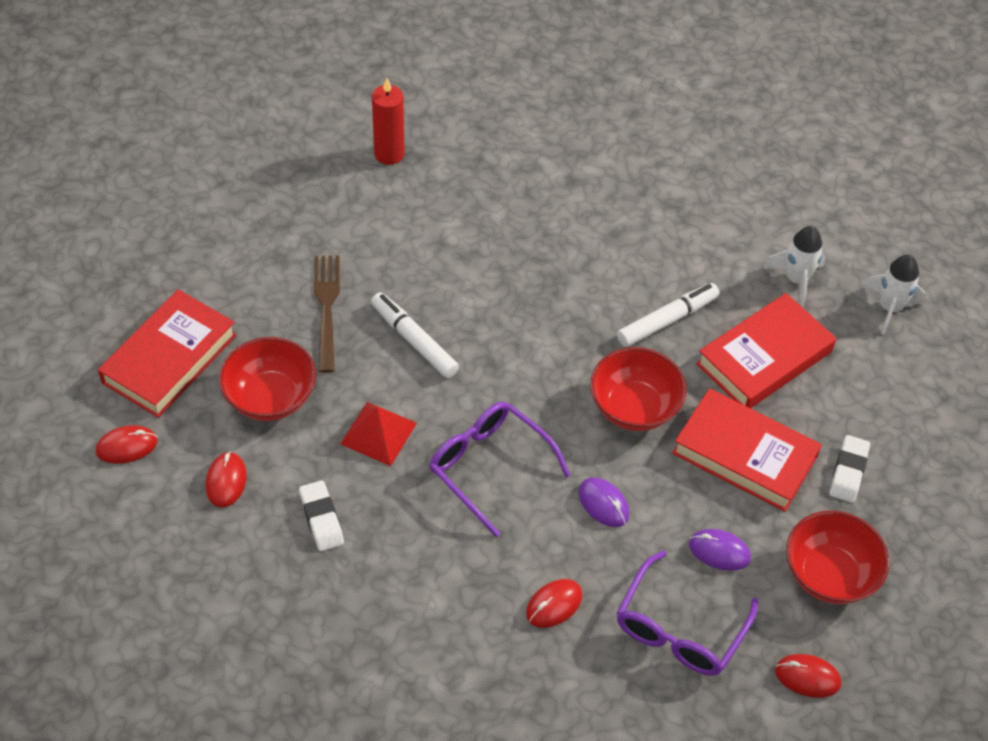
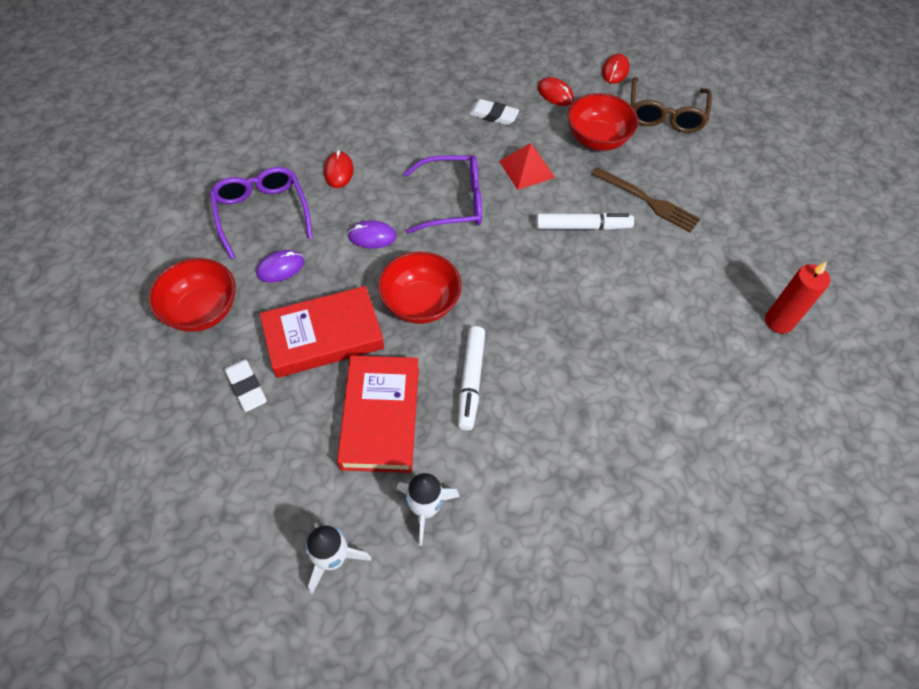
camera: 130 degrees right, 5 degrees up
red book [98,289,237,418] -> brown glasses [631,77,712,133]
red mouse [775,654,841,698] -> none

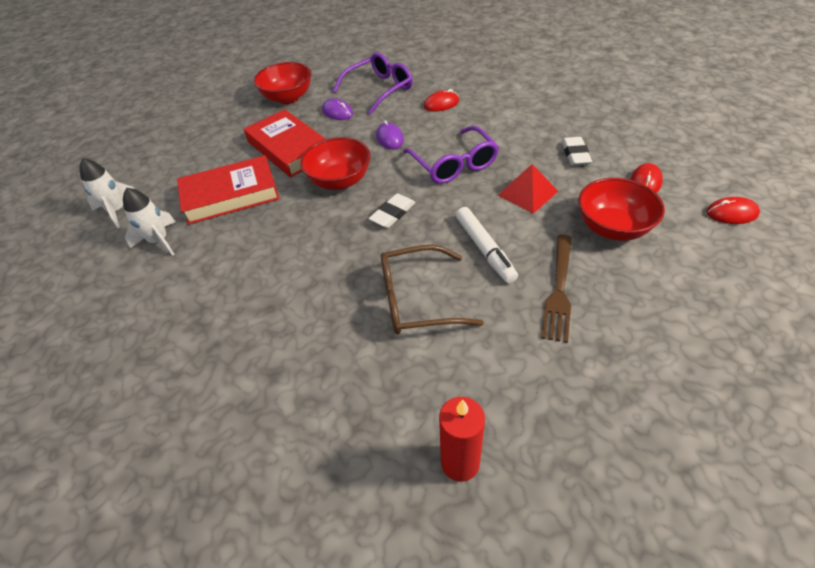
camera: 75 degrees right, 10 degrees down
white eraser [225,359,267,412] -> white eraser moved to [369,193,416,228]
white marker [458,326,485,430] -> none
brown glasses [631,77,712,133] -> brown glasses moved to [381,245,484,334]

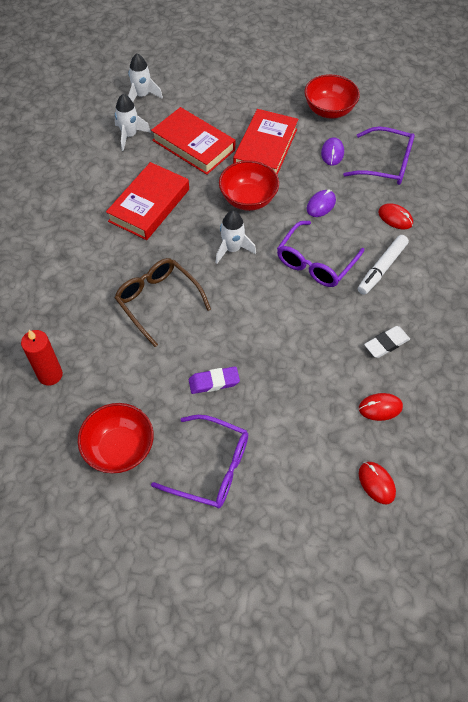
camera: 55 degrees right, 10 degrees up
white eraser [369,193,416,228] -> white rocket [216,211,256,264]
white marker [456,207,518,283] -> white marker moved to [358,235,409,295]
red pyramid [498,164,558,214] -> none
brown fork [541,235,572,343] -> purple eraser [189,367,240,394]
red bowl [578,178,665,241] -> red bowl moved to [78,403,154,473]
none -> red book [106,162,189,240]
none -> purple glasses [151,415,248,508]

